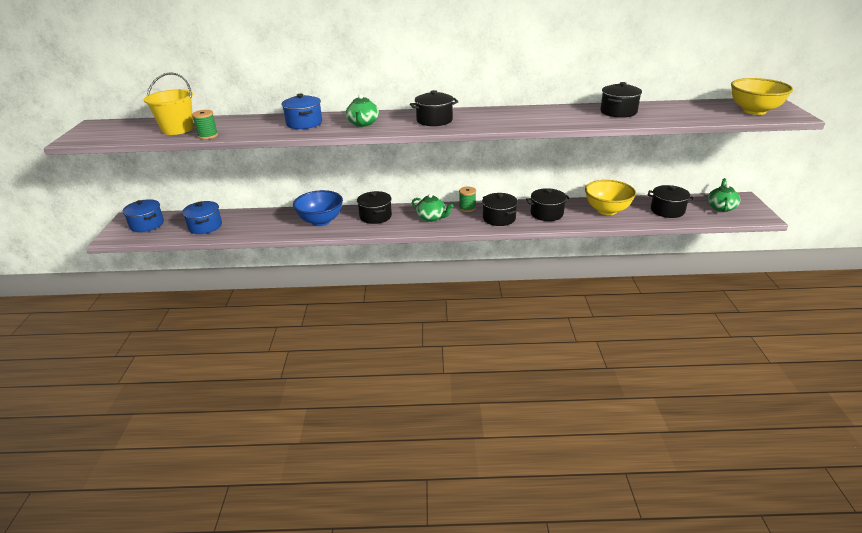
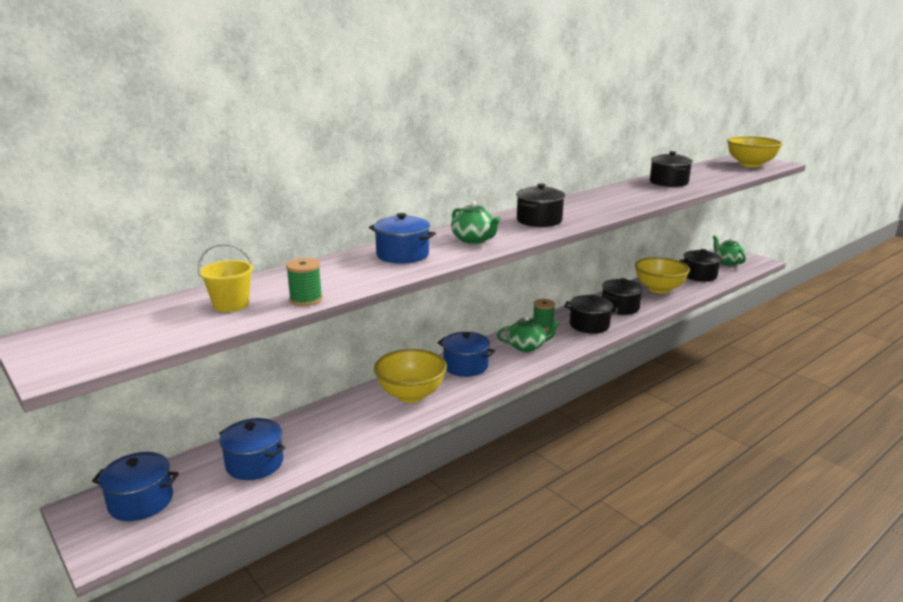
camera: 40 degrees left, 10 degrees down
yellow bucket [144,72,193,135] -> yellow bucket [198,243,254,312], size x0.66
blue bowl [293,190,343,226] -> yellow bowl [374,349,447,403]
black pot [357,191,392,224] -> blue pot [438,332,495,377]

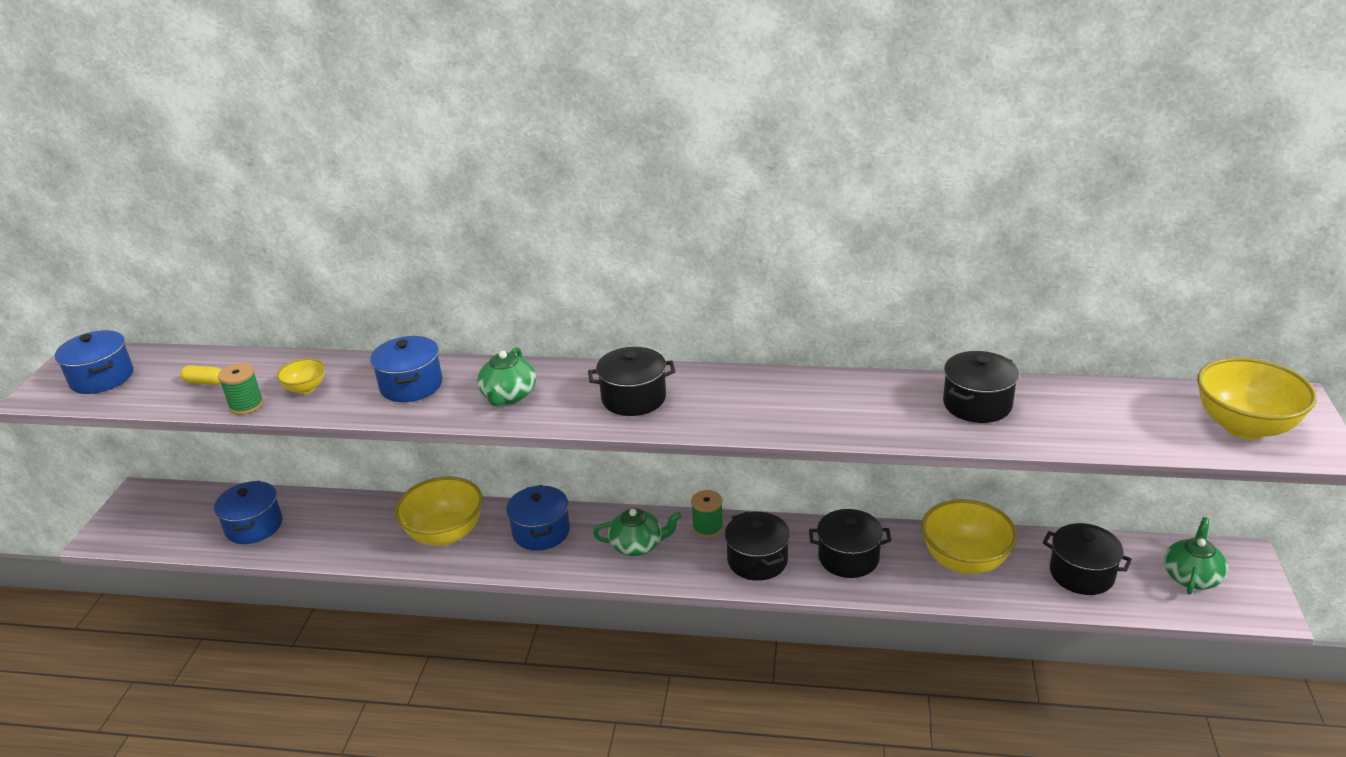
camera: 50 degrees right, 10 degrees up
blue pot [92,452,179,521] -> blue pot moved to [55,330,133,394]
yellow bucket [198,243,254,312] -> yellow capsule [180,365,222,385]
green teapot [497,316,560,352] -> green teapot turned 45 degrees counterclockwise [593,508,681,556]
none -> yellow bowl [277,358,325,394]

